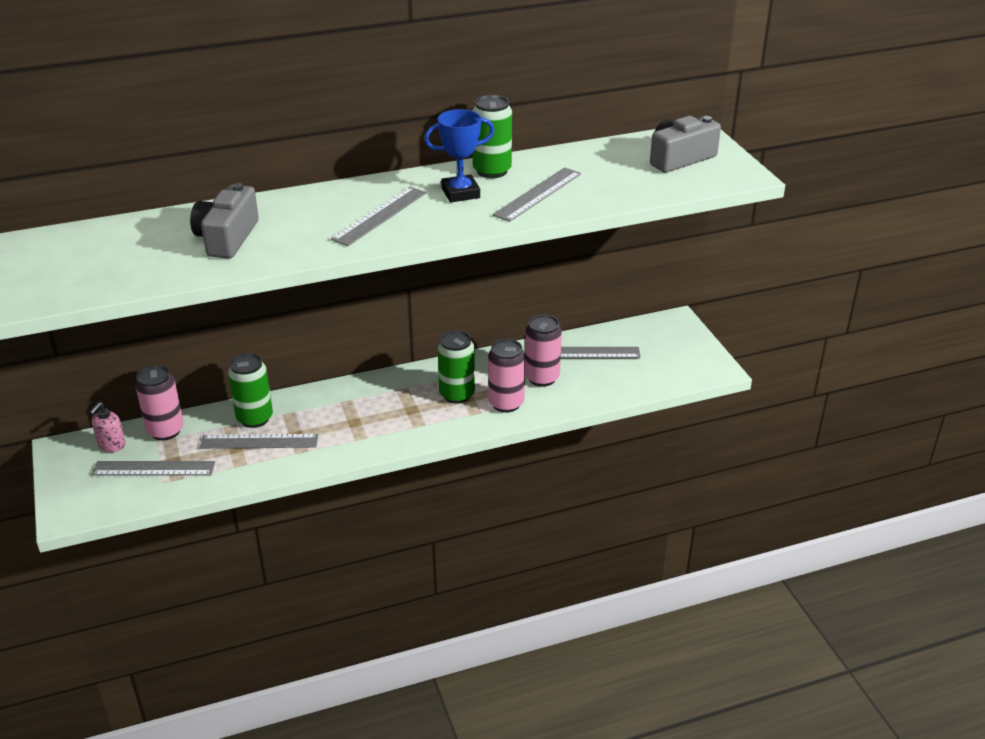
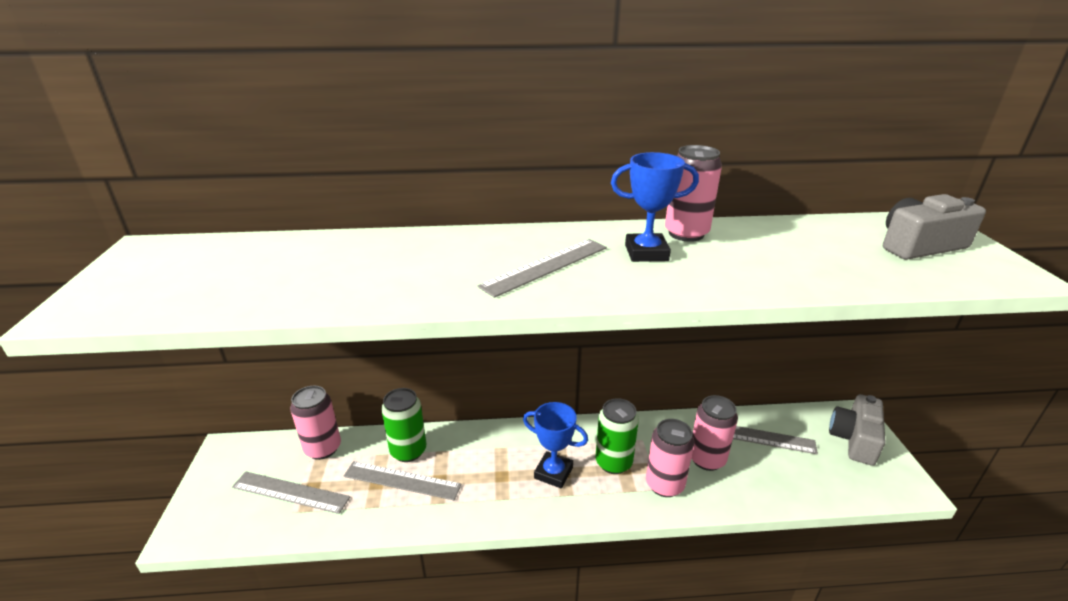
camera: 15 degrees right, 5 degrees down
pink soap dispenser [89,402,126,452] -> none
grey camera [190,183,259,258] -> grey camera moved to [829,394,885,466]
green can [472,95,512,178] -> pink can [665,145,722,242]
grey ruler [492,167,581,222] -> none
none -> blue trophy [523,402,588,489]

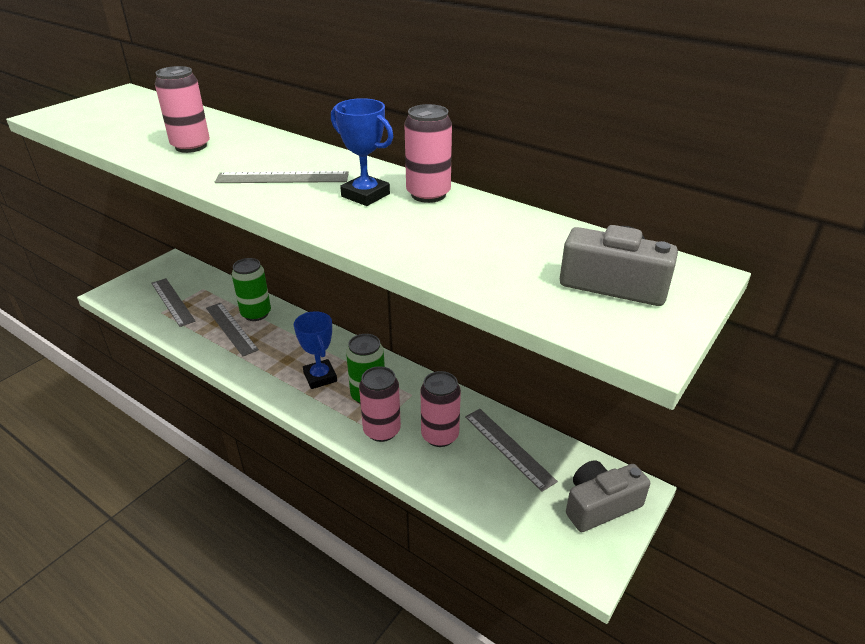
camera: 40 degrees right, 5 degrees up
pink can [290,386,341,460] -> pink can moved to [155,66,210,153]

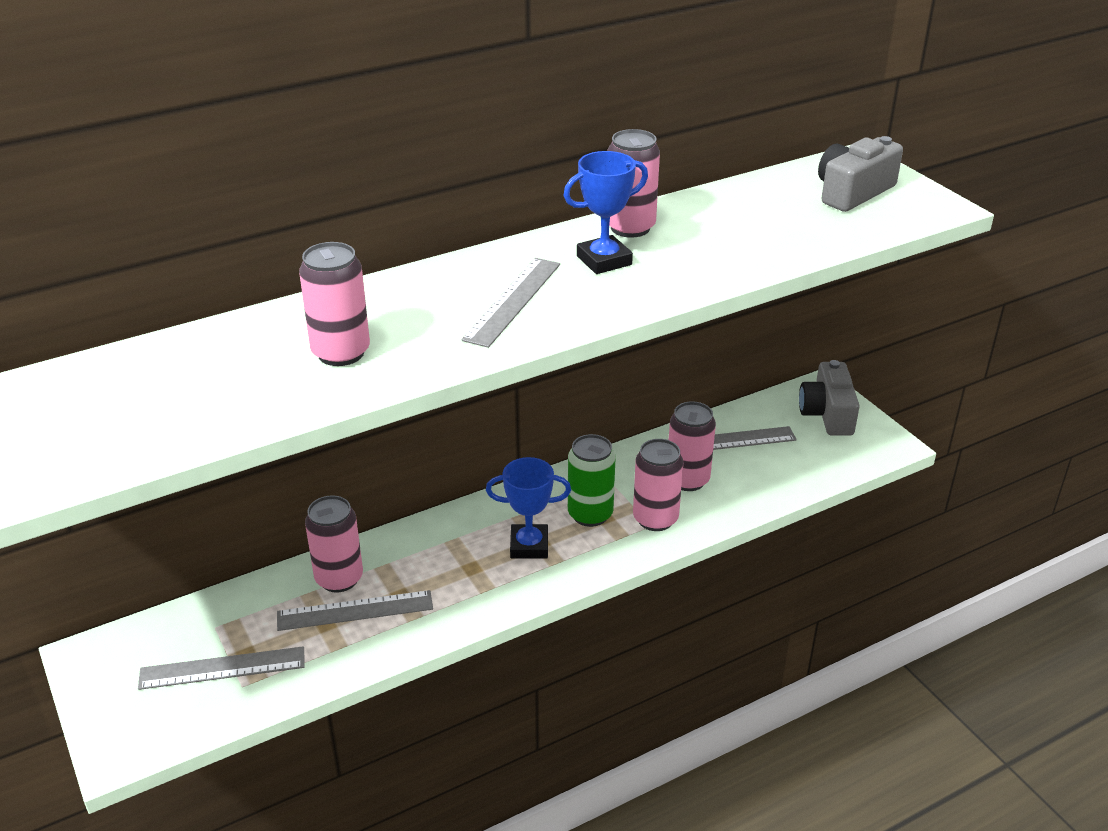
camera: 65 degrees left, 0 degrees up
green can [232,258,271,321] -> pink can [305,495,363,593]

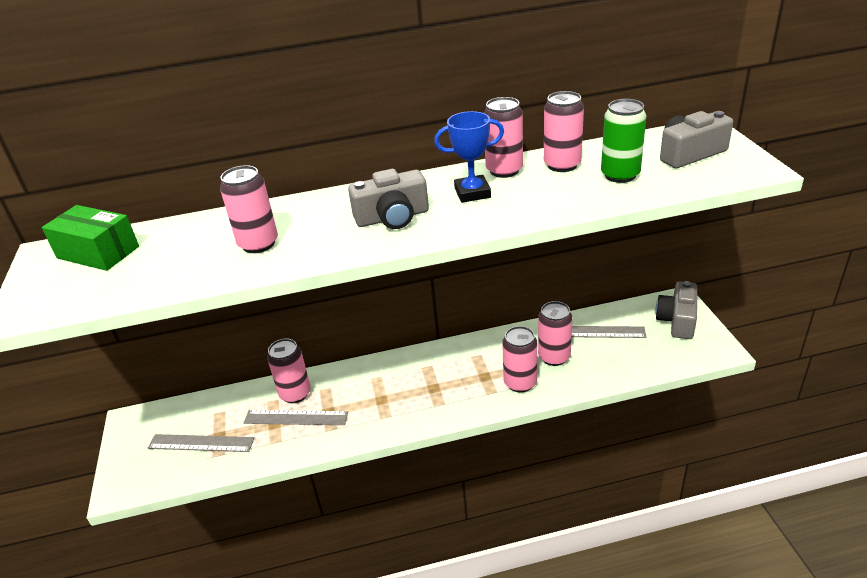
camera: 20 degrees right, 0 degrees up
grey ruler [461,258,560,348] -> grey camera [348,169,429,229]
blue trophy [486,457,571,559] -> none
green can [568,434,616,527] -> green can moved to [601,99,647,183]
none -> green box [42,205,139,271]
none -> pink can [544,91,584,172]

